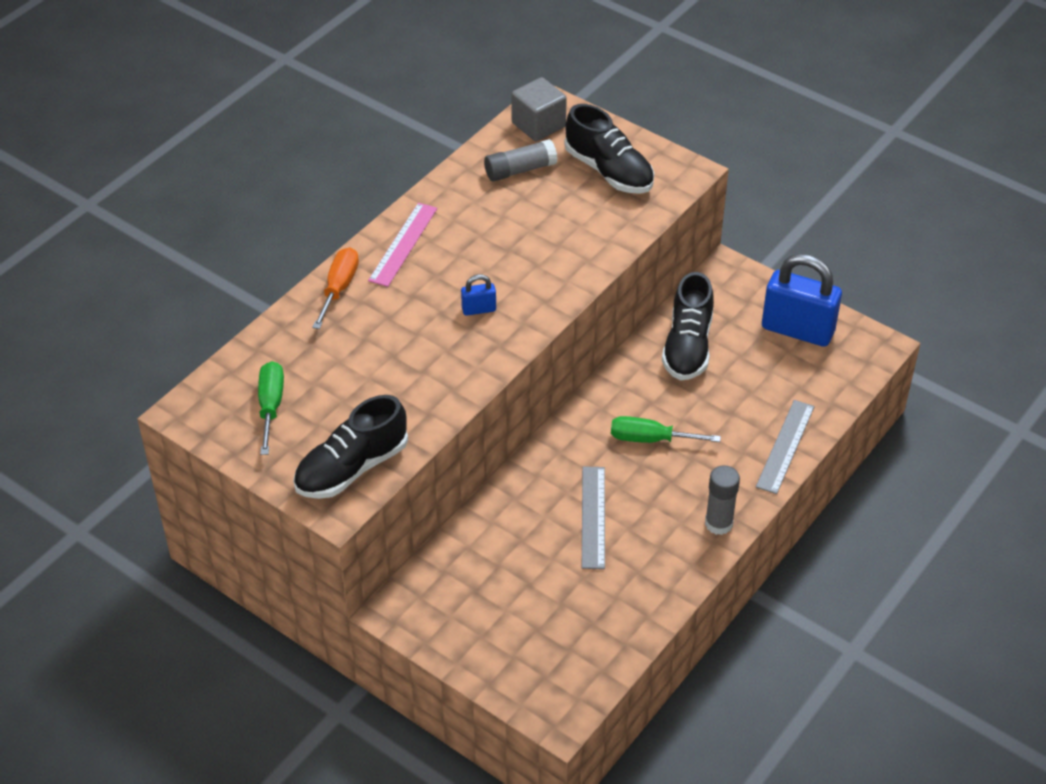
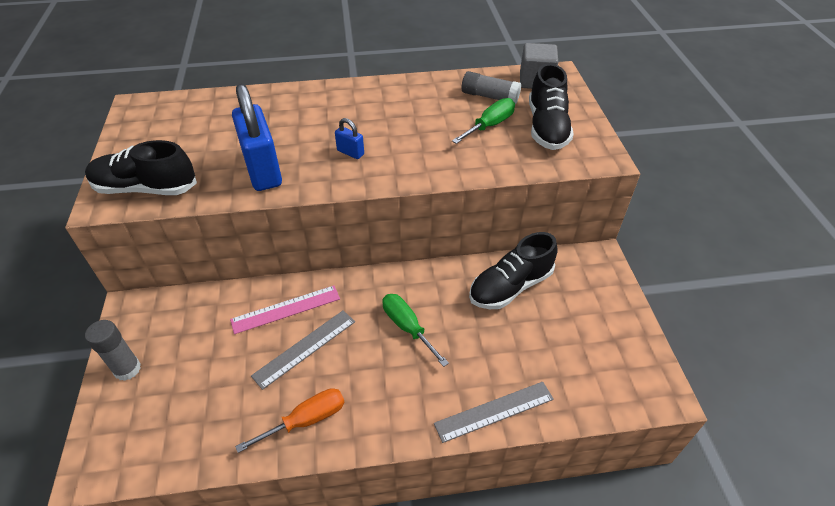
camera: 45 degrees right, 0 degrees up
green screwdriver [258,361,284,455] -> green screwdriver moved to [452,98,515,144]
orange screwdriver [312,247,359,329] -> orange screwdriver moved to [235,388,345,453]
pink ruler [368,203,437,287] -> pink ruler moved to [230,285,340,334]
grey glue stick [705,465,740,535] -> grey glue stick moved to [85,320,141,381]
blue padlock [762,254,842,347] -> blue padlock moved to [232,84,282,191]

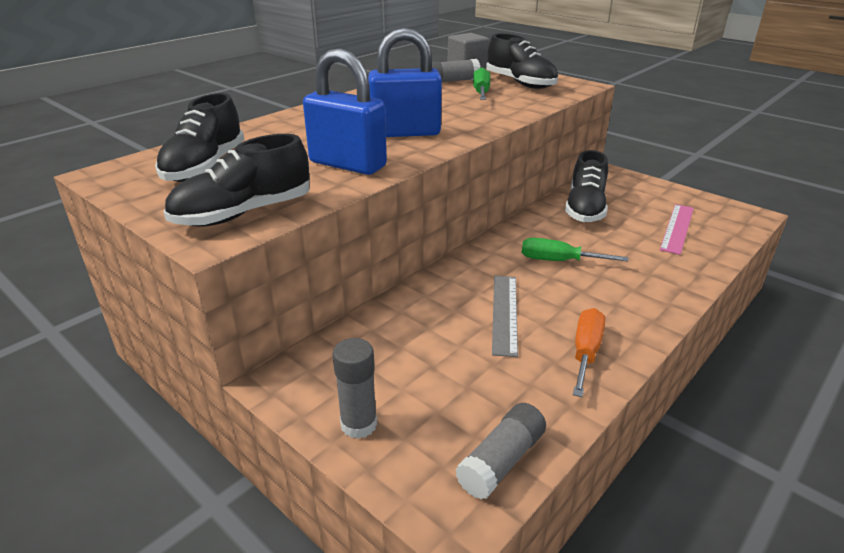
camera: 40 degrees left, 15 degrees down
pink ruler [230,285,340,334] -> pink ruler moved to [660,204,694,255]
blue padlock [335,118,364,159] -> blue padlock [368,28,442,137], size x2.27
grey ruler [434,382,554,443] -> none
none -> black shoe [155,93,244,182]
none -> grey glue stick [455,403,546,500]

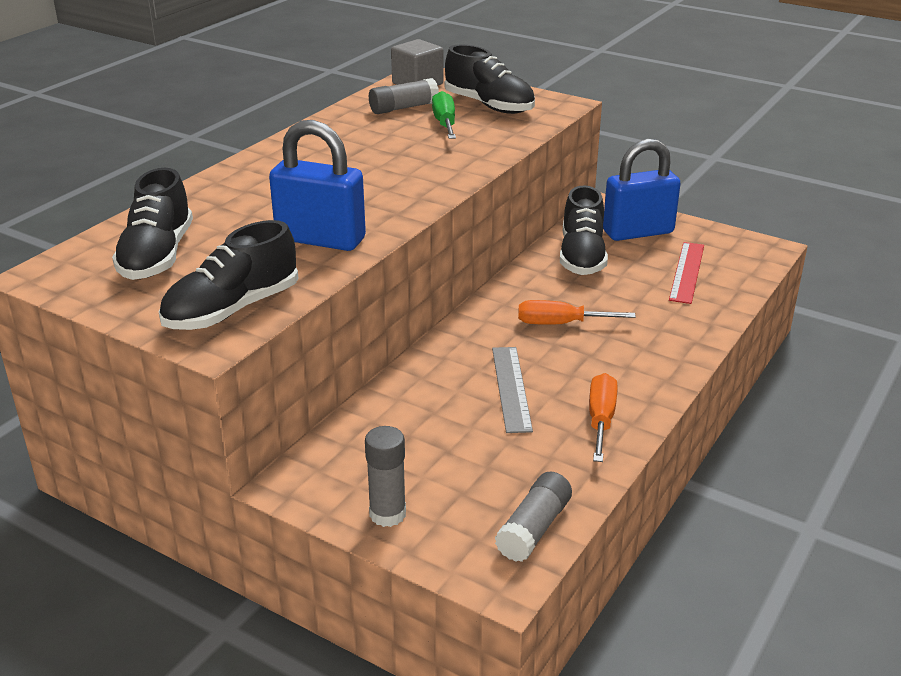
camera: 10 degrees left, 0 degrees up
blue padlock [368,28,442,137] -> blue padlock moved to [603,139,681,241]
green screwdriver [522,238,628,261] -> orange screwdriver [518,300,636,325]
pink ruler [660,204,694,255] -> red ruler [669,242,704,304]

